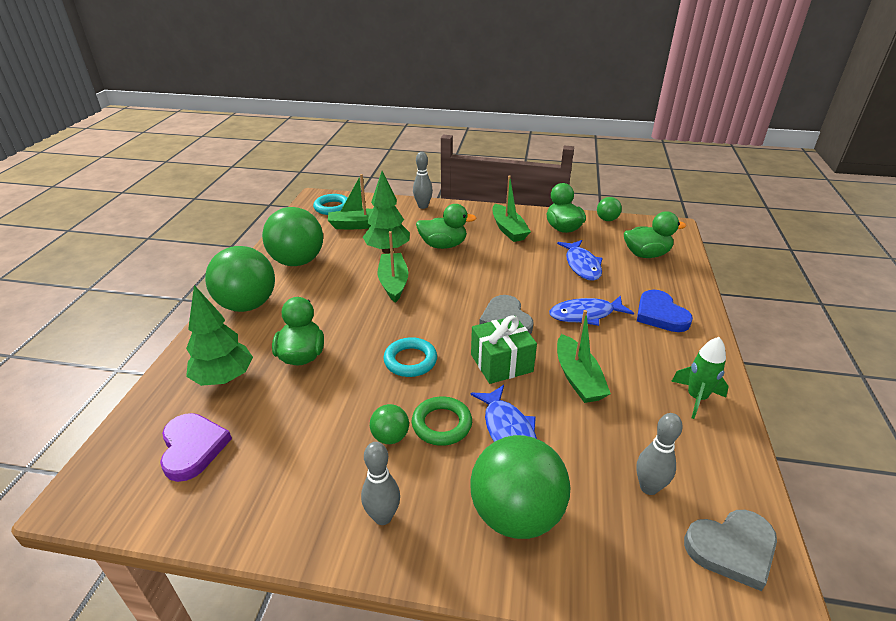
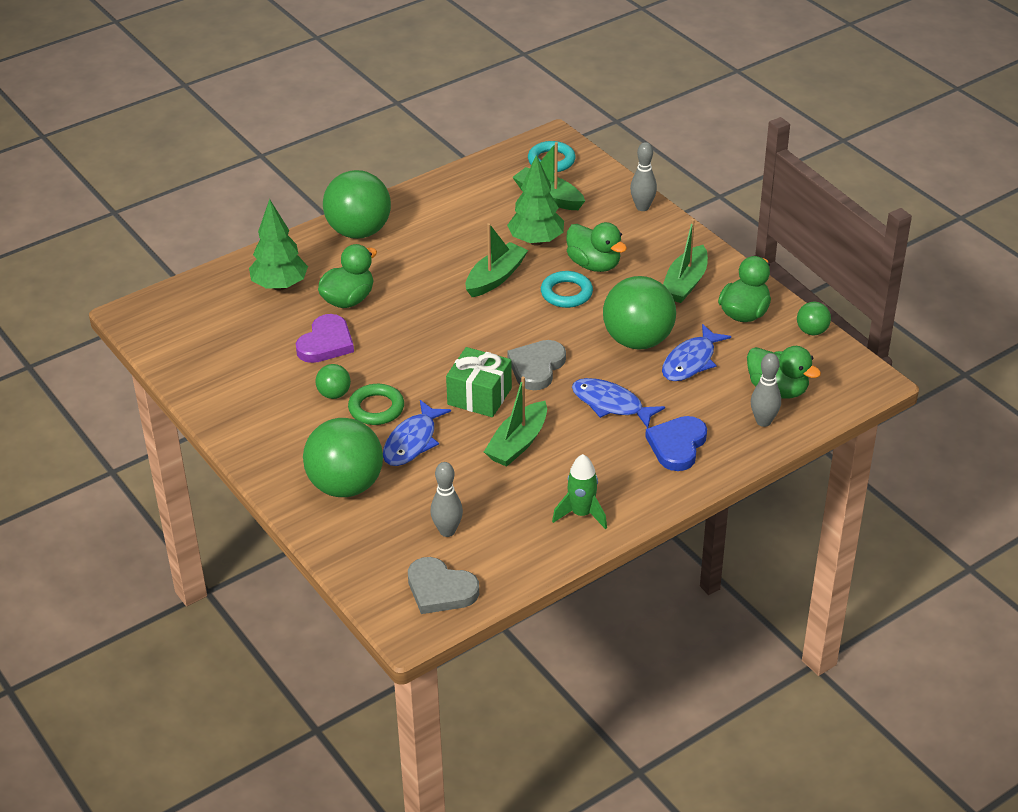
camera: 45 degrees right, 5 degrees up
purple heart [160,413,232,482] -> purple heart moved to [296,314,354,363]
green ball [262,207,323,266] -> green ball moved to [603,276,676,350]
grey bowling pin [361,442,400,525] -> grey bowling pin moved to [751,353,781,427]
turquoise ring [383,337,437,377] -> turquoise ring moved to [541,271,593,308]

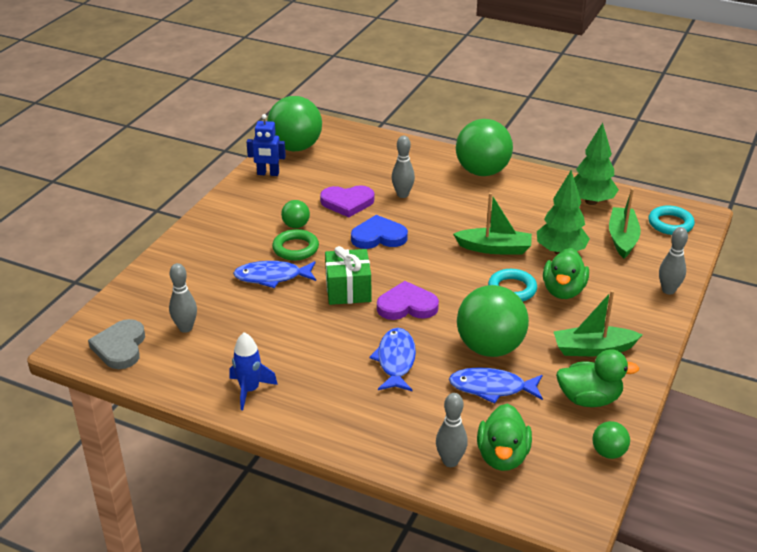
camera: 60 degrees right, 5 degrees down
green tree [249,199,308,291] -> green tree moved to [574,122,619,205]
green ball [303,418,383,497] -> green ball moved to [267,96,322,151]
green duck [318,244,377,308] -> grey bowling pin [391,136,415,198]
green boat [484,376,547,467] -> none
grey heart [507,340,566,390] -> purple heart [377,281,439,320]
green rocket [552,454,607,529] -> blue rocket [229,332,278,410]
blue heart [645,416,707,471] -> blue heart moved to [351,215,408,249]
none -> blue robot [247,114,286,176]

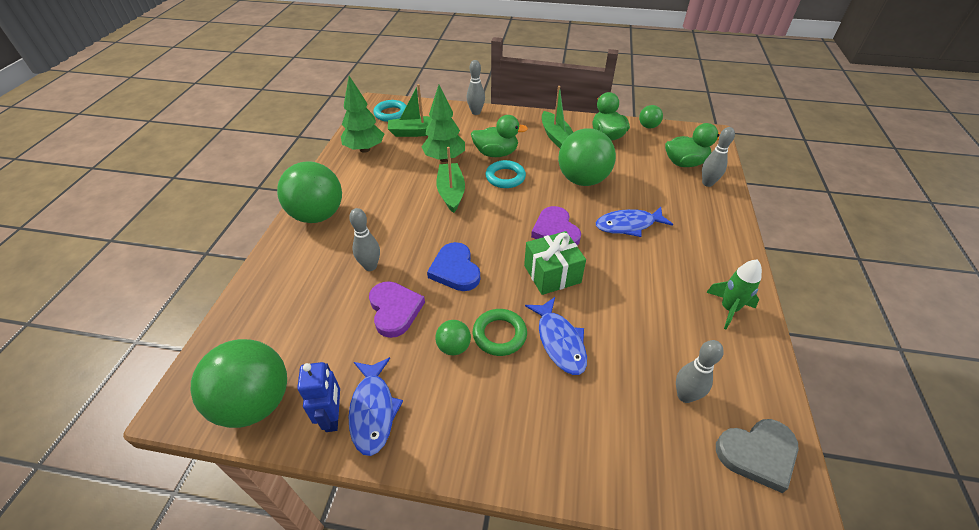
camera: 105 degrees left, 10 degrees up
blue rocket [229,332,278,410] -> green rocket [706,259,762,329]
blue fish [449,368,543,404] -> blue fish moved to [349,357,403,456]

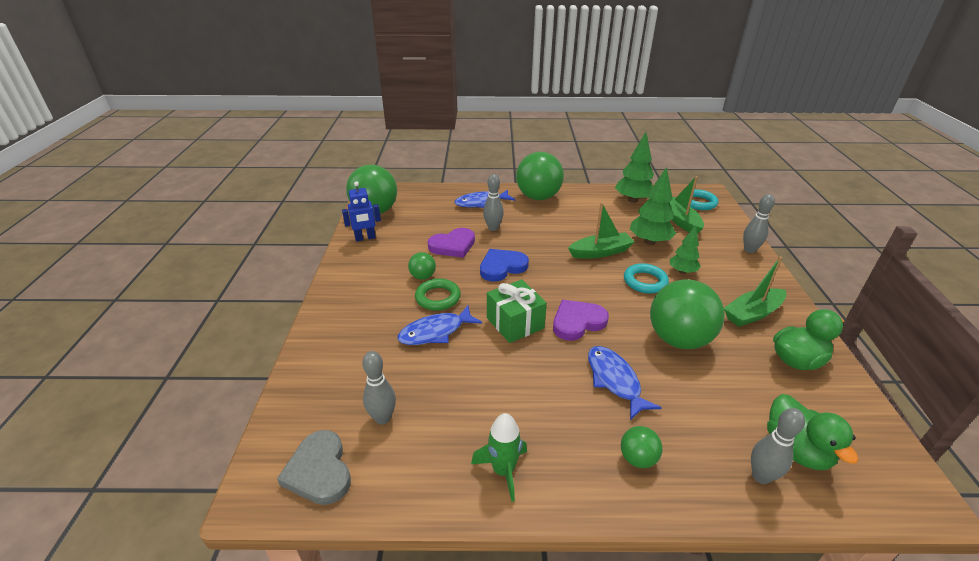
camera: 80 degrees right, 10 degrees down
blue fish [349,357,403,456] -> blue fish moved to [454,189,516,208]
green duck [471,115,528,157] -> green tree [670,225,701,274]
green ball [639,105,663,128] -> green ball moved to [621,426,663,468]

